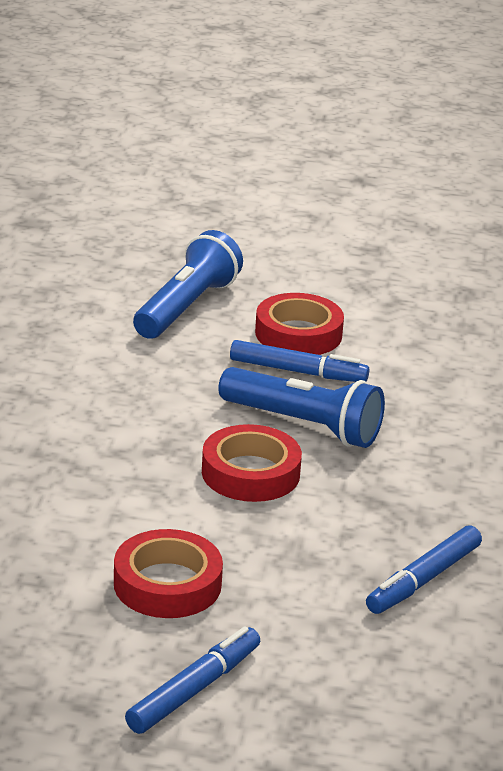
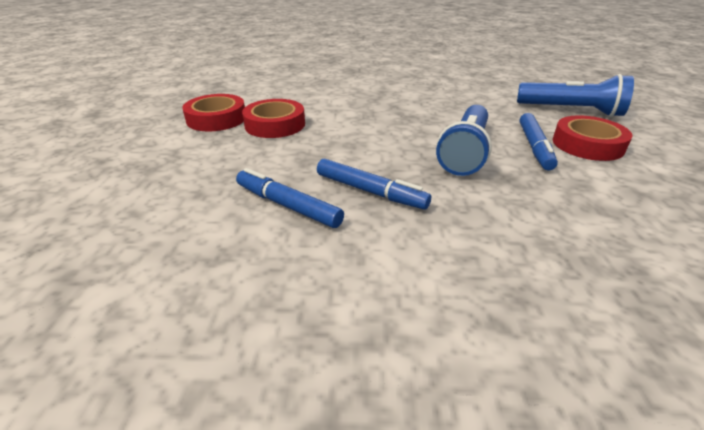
camera: 85 degrees right, 5 degrees up
blue marker [125,626,260,734] -> blue marker moved to [317,158,431,210]
red tape [202,424,302,502] -> red tape moved to [182,94,245,132]

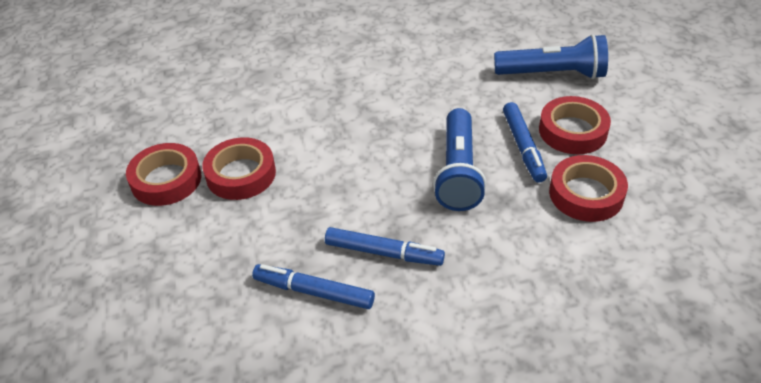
camera: 15 degrees left, 10 degrees up
none -> red tape [549,155,628,222]

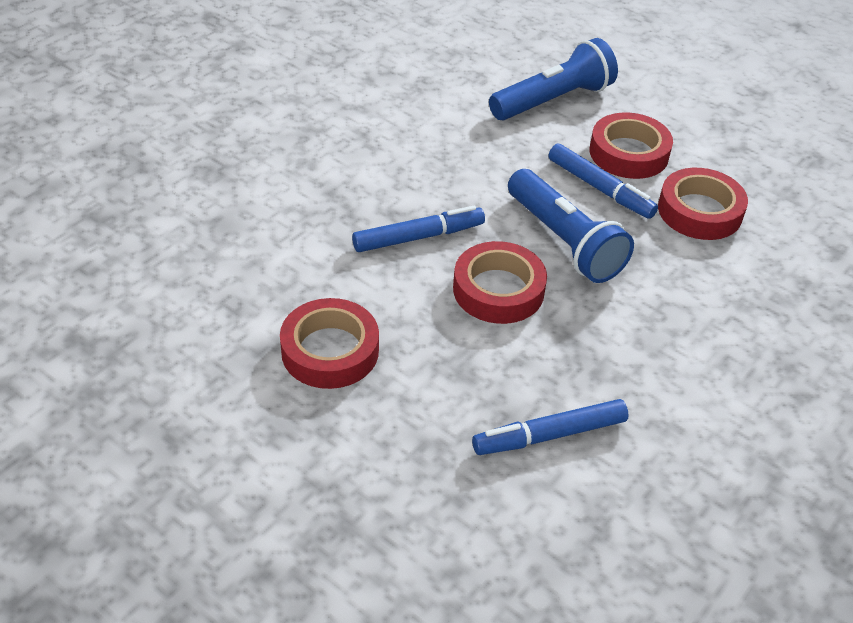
camera: 40 degrees left, 0 degrees up
red tape [126,143,201,206] -> red tape moved to [453,241,547,324]
blue marker [325,227,445,266] -> blue marker moved to [352,206,485,252]

